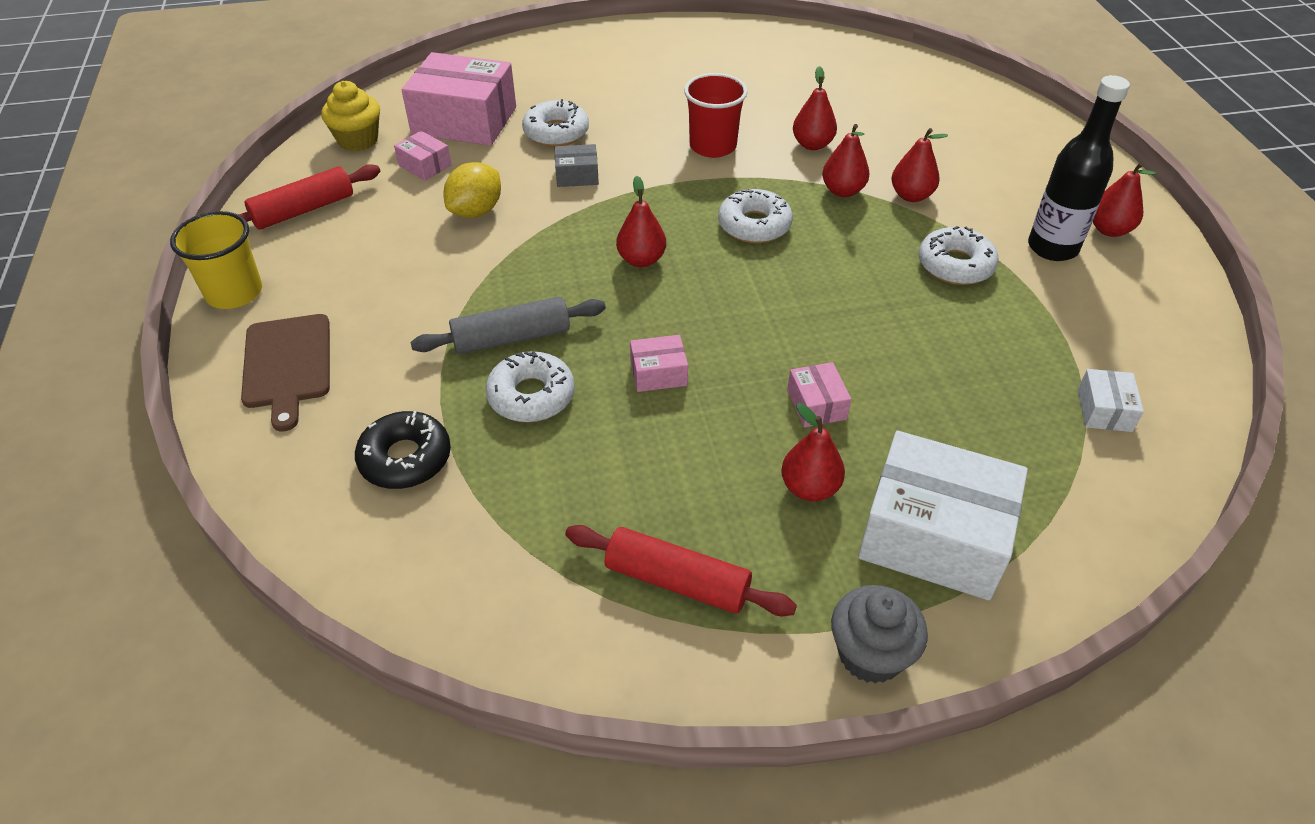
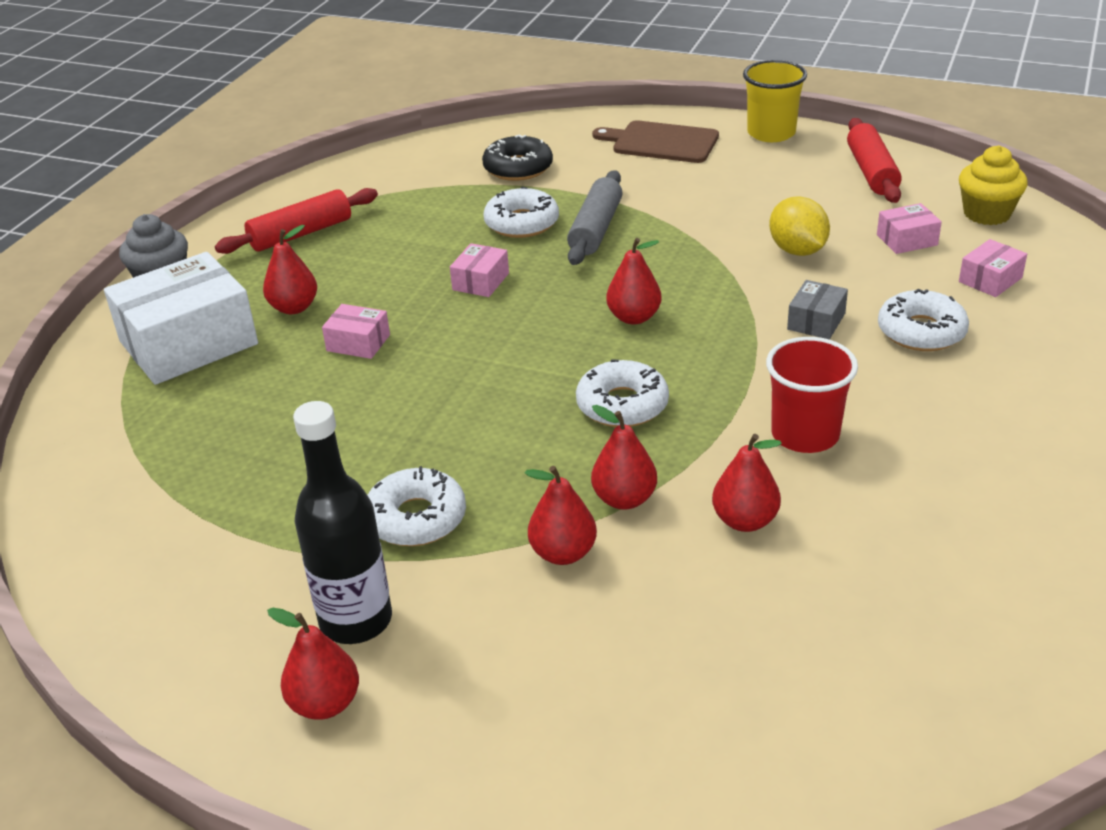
camera: 125 degrees right, 10 degrees down
pink box [402,52,516,146] -> pink box [959,239,1027,297], size x0.45
white box [1078,369,1144,432] -> none

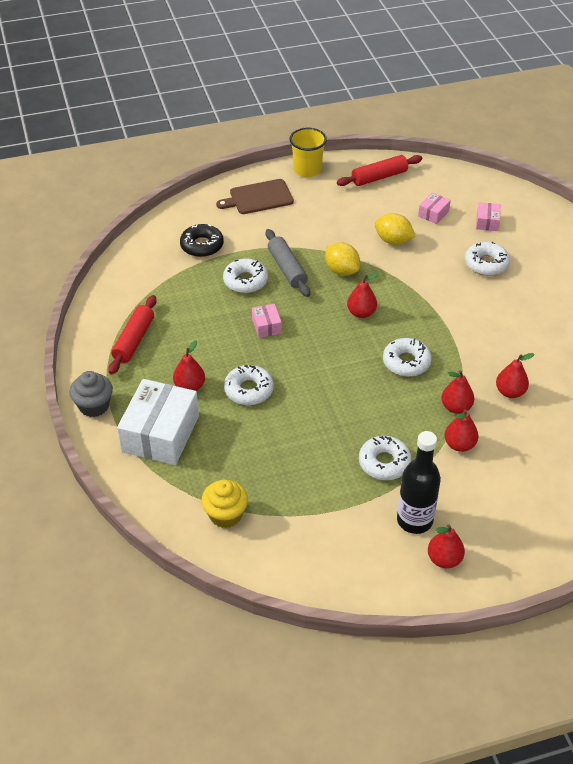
camera: 40 degrees left, 10 degrees up
pink box [322,304,390,359] -> white donut [224,365,274,405]
red cup [766,337,858,453] -> none
grey box [787,280,848,339] -> none
red rolling pin [847,118,902,203] -> red rolling pin turned 75 degrees counterclockwise [337,155,422,186]
yellow cupcake [959,145,1028,225] -> yellow cupcake moved to [201,480,248,528]
none -> yellow lemon [325,242,360,276]

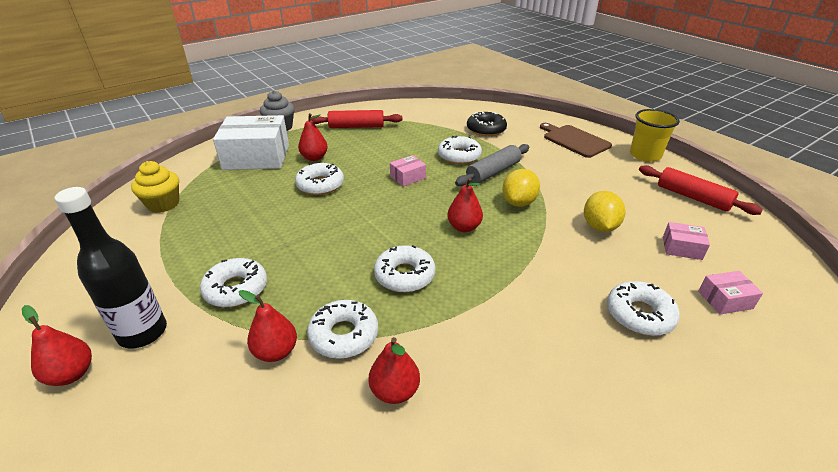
camera: 70 degrees right, 10 degrees down
red pear [441,370,474,414] -> white donut [307,300,378,359]

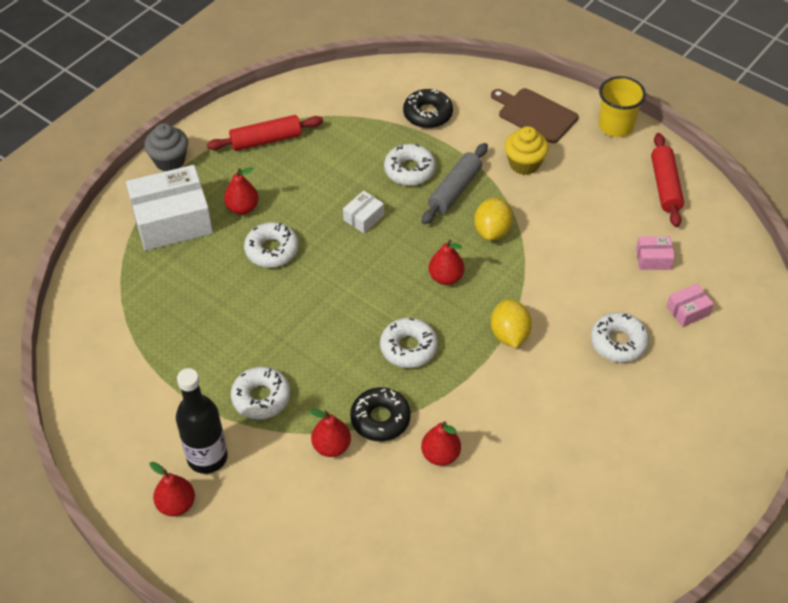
camera: 15 degrees left, 15 degrees up
yellow cupcake [131,161,179,213] -> yellow cupcake moved to [504,126,549,175]
white donut [307,300,378,359] -> black donut [350,387,411,442]
pink box [390,155,426,187] -> white box [343,191,384,233]
yellow lemon [584,191,626,232] -> yellow lemon moved to [491,299,532,348]
red rolling pin [639,165,763,215] -> red rolling pin turned 60 degrees clockwise [651,133,684,227]

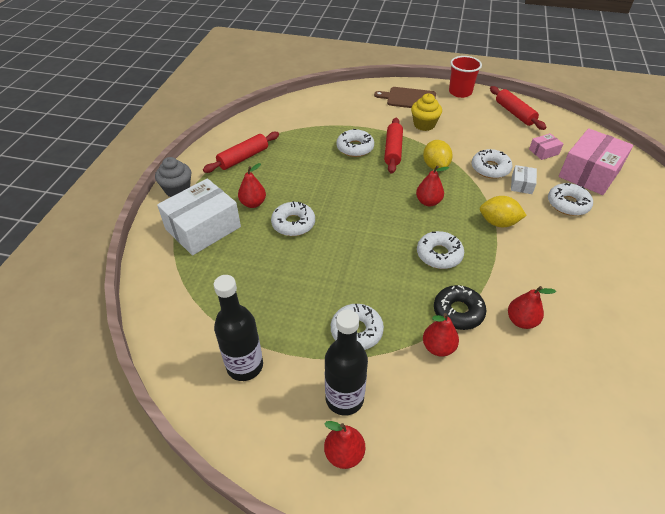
camera: 25 degrees left, 5 degrees down
white box [343,191,384,233] -> white box moved to [511,165,537,194]
black donut [403,89,453,128] -> none
grey rolling pin [422,143,488,224] -> red rolling pin [384,118,403,174]
yellow lemon [491,299,532,348] -> yellow lemon turned 45 degrees counterclockwise [480,196,527,227]
yellow cup [599,76,646,137] -> red cup [449,56,482,98]
pink box [666,284,714,327] -> pink box [559,128,633,195], size x2.21
none -> black bottle [214,275,263,381]
none -> white donut [472,149,512,179]

